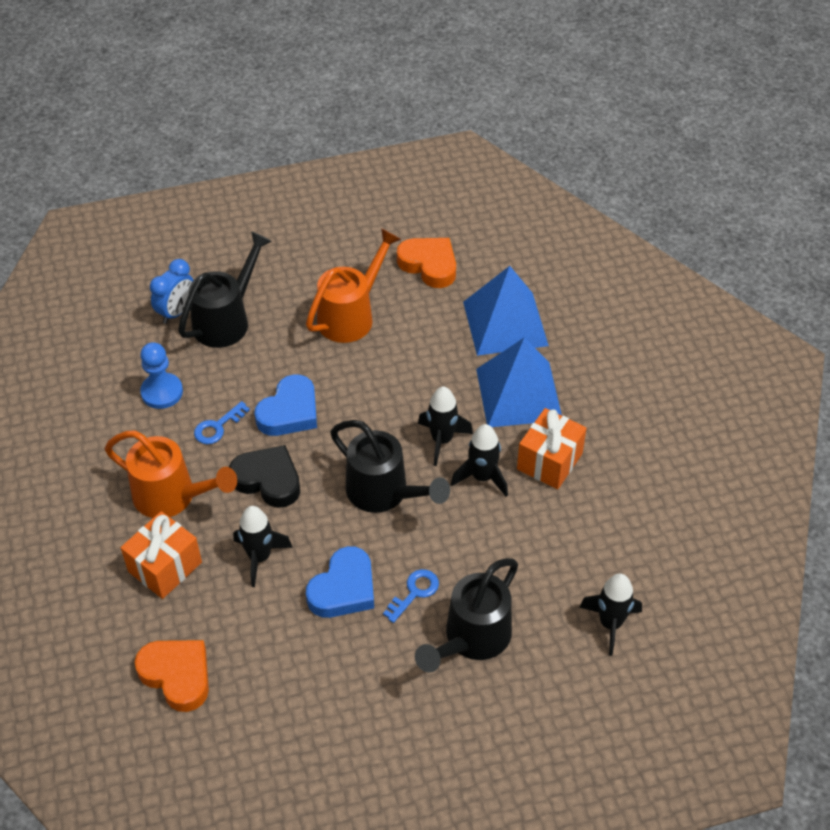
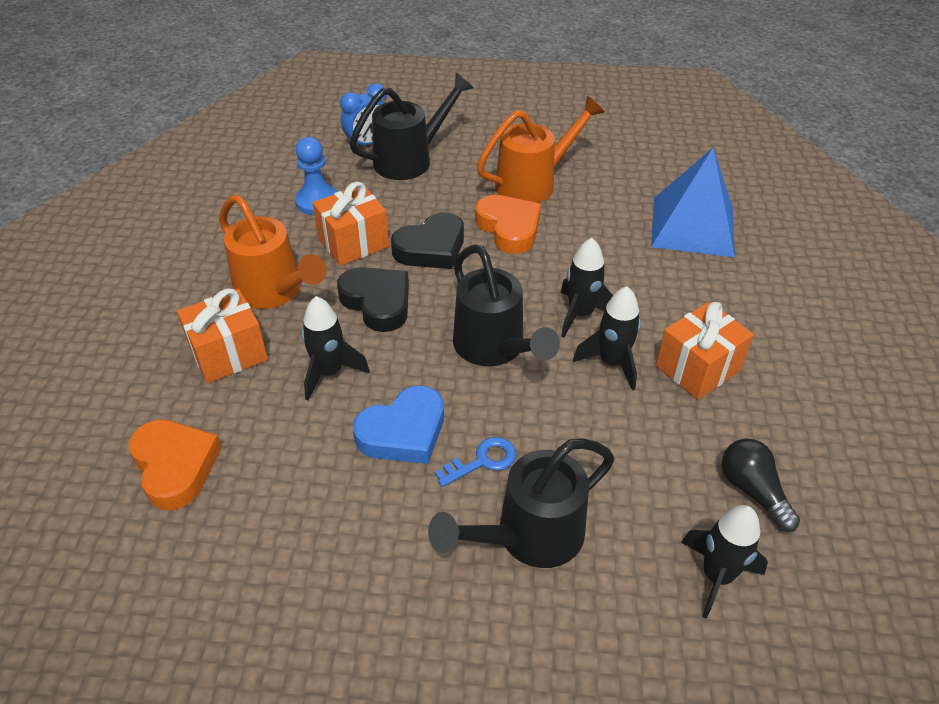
camera: 20 degrees right, 5 degrees down
blue key [194,401,250,444] -> orange gift [313,182,389,266]
blue heart [254,374,317,436] -> black heart [391,212,464,269]
orange heart [397,238,456,288] -> orange heart moved to [475,195,541,254]
blue pyramid [476,337,562,427] -> none
none -> black light bulb [722,439,800,532]

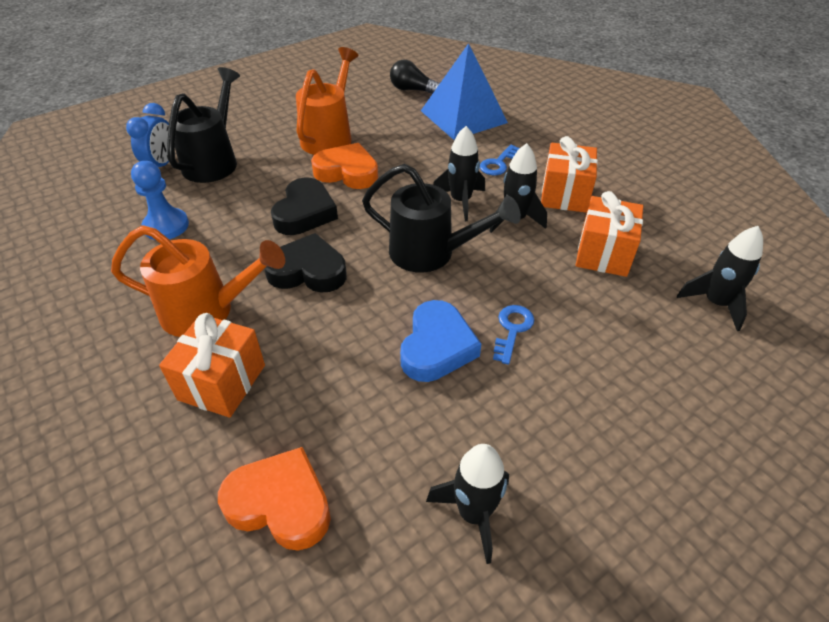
camera: 40 degrees left, 0 degrees up
black rocket [302,296,370,401] -> black rocket moved to [426,444,509,564]
orange gift [313,182,389,266] -> orange gift moved to [576,191,643,277]
black watering can [428,438,614,568] -> none
black light bulb [722,439,800,532] -> black light bulb moved to [390,60,440,94]
none -> blue key [480,144,520,175]

